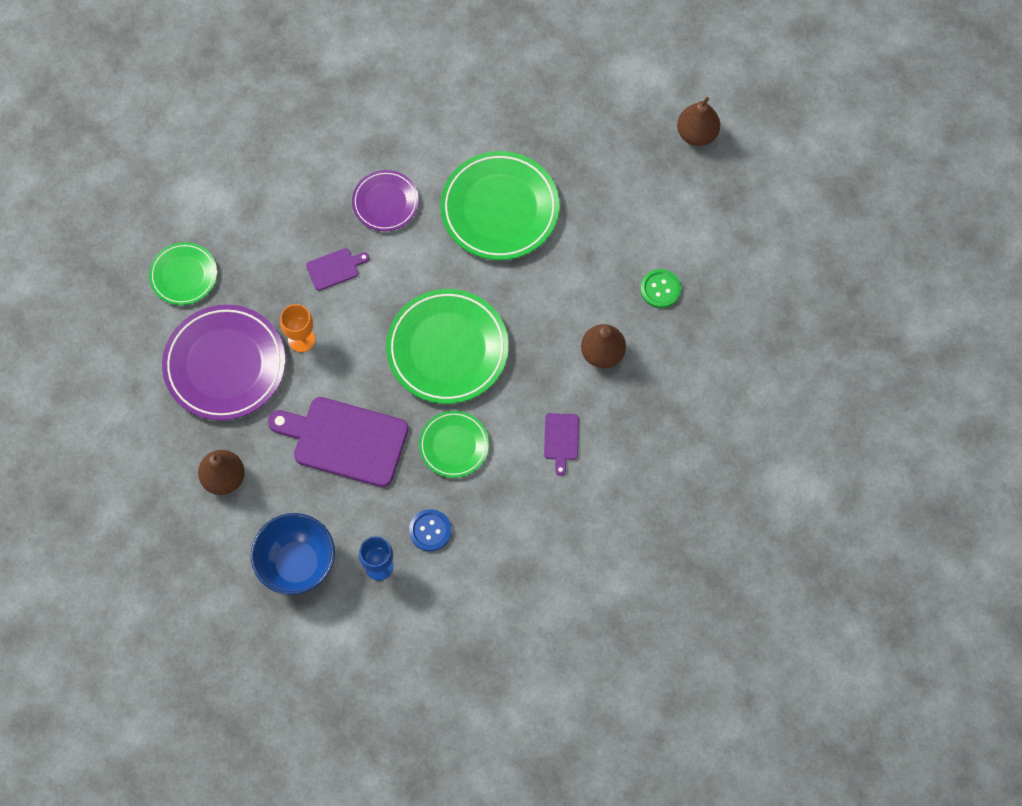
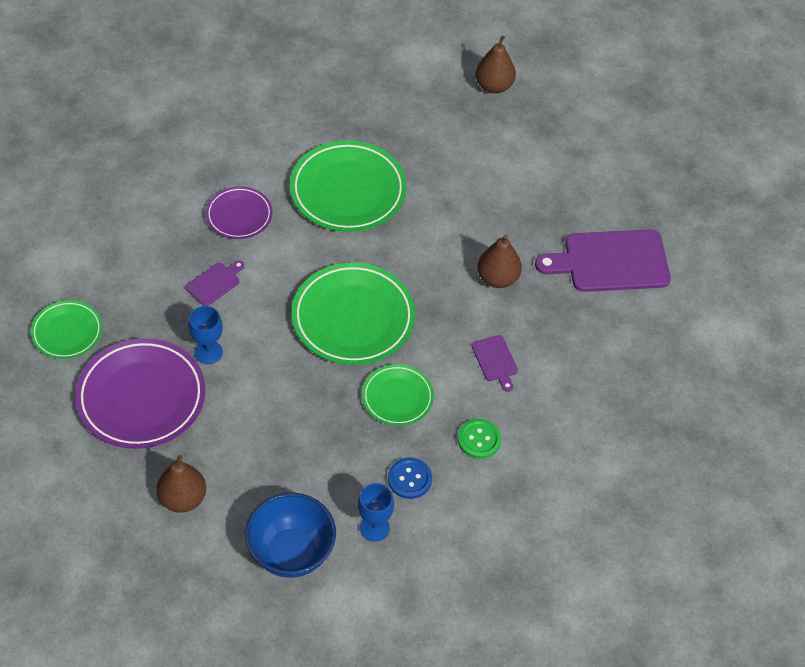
camera: 25 degrees left, 15 degrees down
purple cutting board [268,397,408,487] -> purple cutting board moved to [535,229,671,292]
orange goblet [280,304,315,352] -> blue goblet [188,306,223,364]
green button [640,269,681,308] -> green button moved to [458,419,501,459]

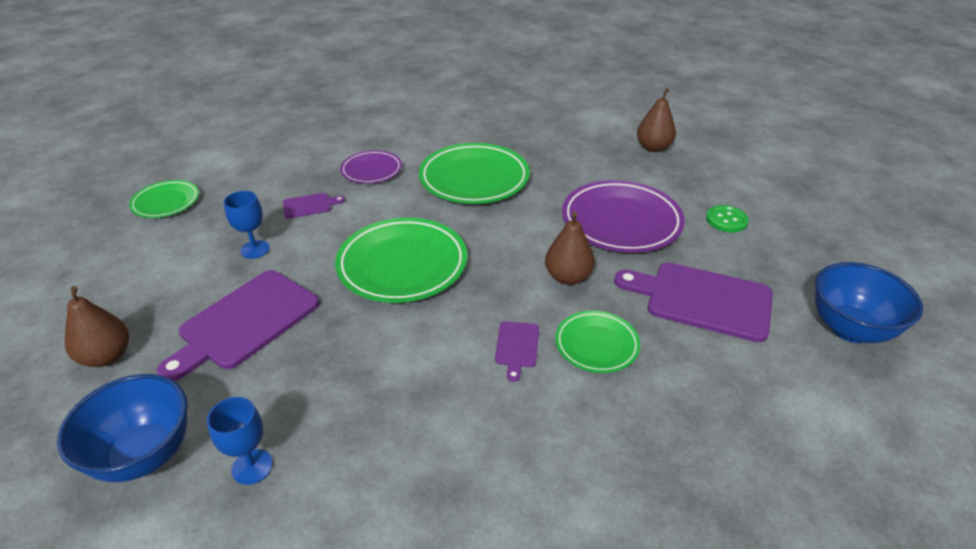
camera: 30 degrees right, 15 degrees down
purple plate [75,338,205,449] -> purple plate moved to [562,180,685,253]
green plate [362,364,434,426] -> green plate moved to [555,311,640,373]
blue button [388,458,432,499] -> none
green button [458,419,501,459] -> green button moved to [706,205,749,233]
none -> purple cutting board [157,270,319,381]
none -> blue bowl [815,262,923,343]

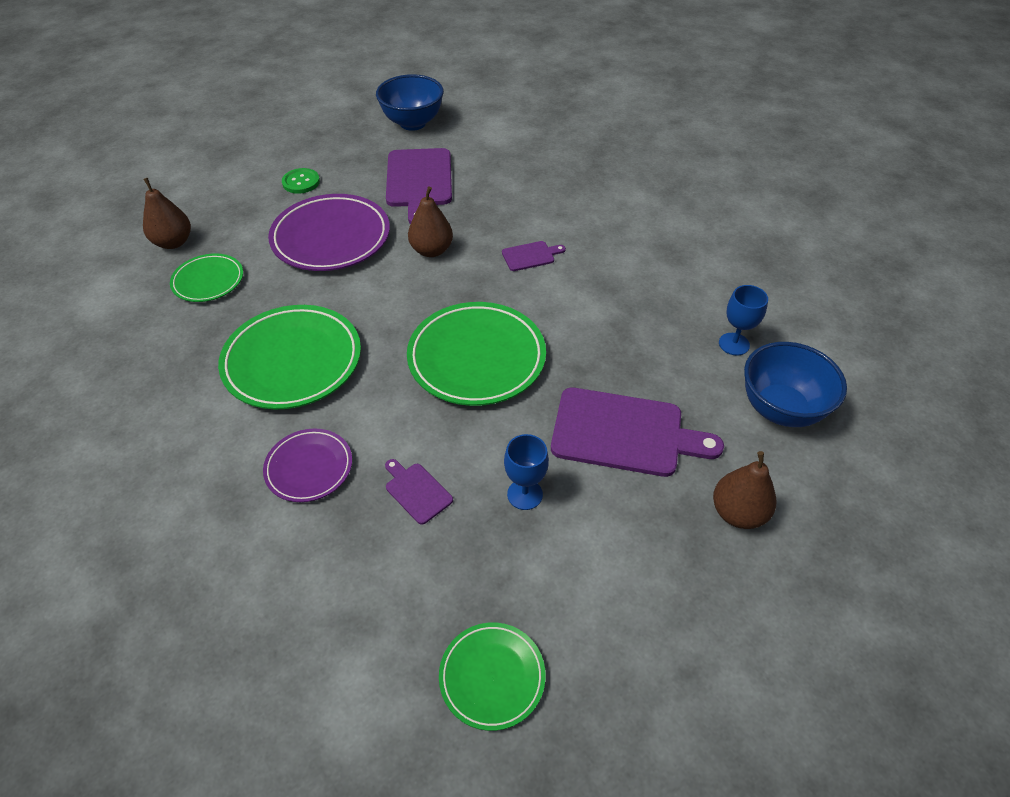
camera: 115 degrees left, 10 degrees up
green plate [555,311,640,373] -> green plate moved to [170,253,243,302]

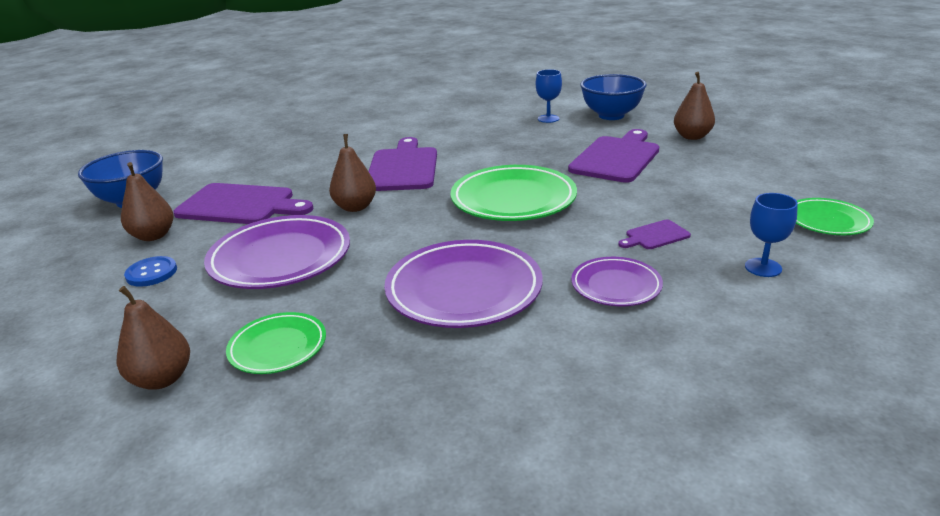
camera: 70 degrees left, 20 degrees down
green plate [218,305,361,409] -> purple plate [384,240,543,328]
green button [282,168,320,194] -> blue button [124,256,177,287]
purple cutting board [502,241,566,271] -> purple cutting board [368,137,437,191], size x2.14
blue goblet [504,434,549,510] -> blue goblet moved to [745,193,798,277]
none -> brown pear [121,162,174,241]

